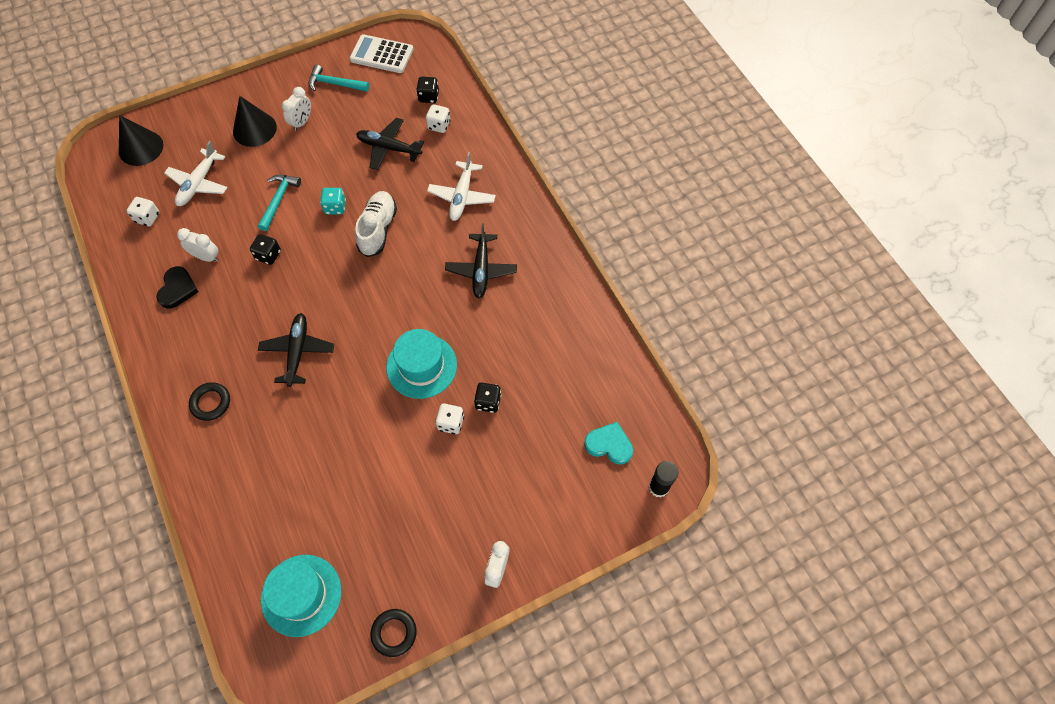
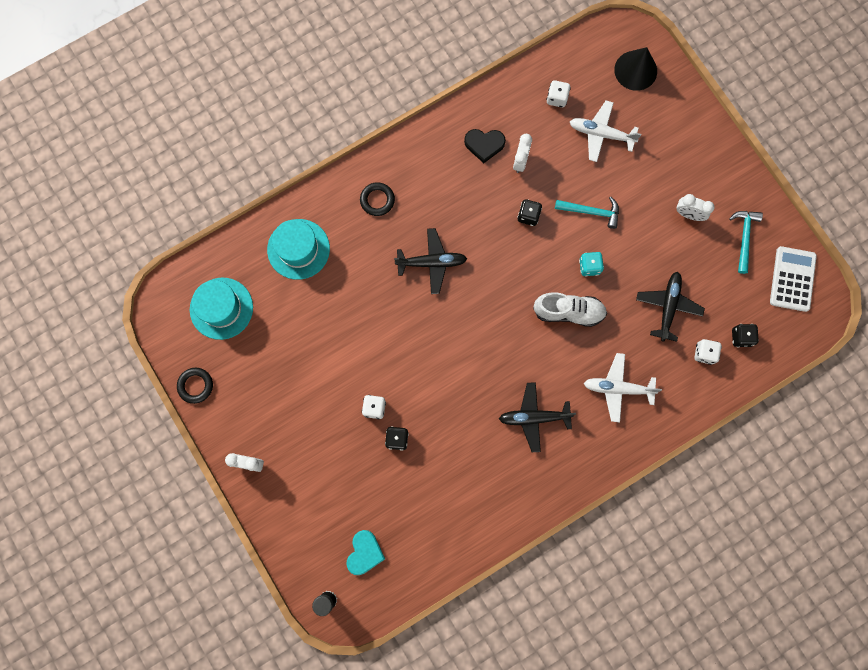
camera: 85 degrees right, 15 degrees up
black cone [233,96,277,147] -> none
turquoise hat [386,329,457,399] -> turquoise hat moved to [267,219,330,280]

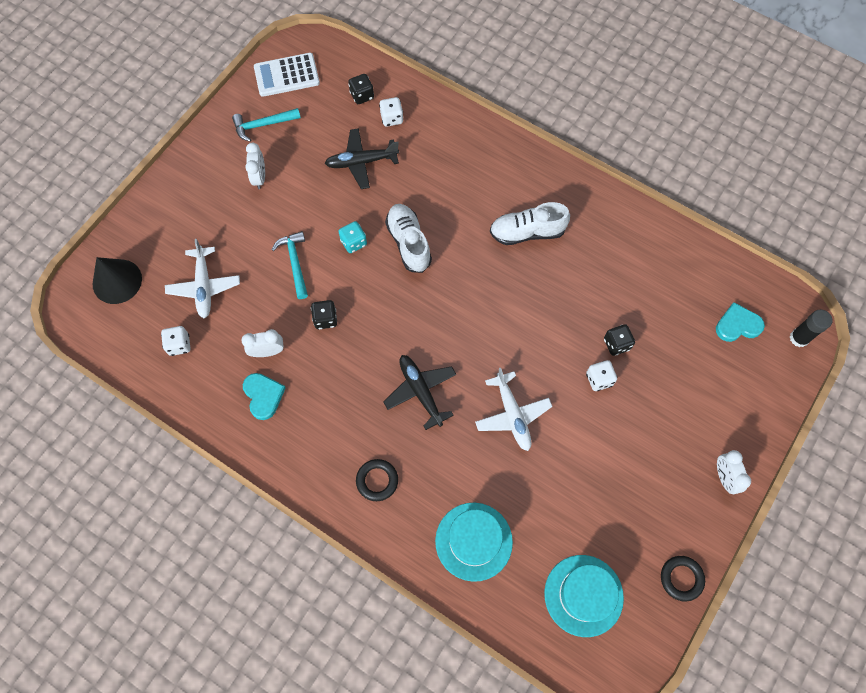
camera: 115 degrees left, 10 degrees down
black heart [464,129,506,163] -> turquoise heart [243,373,286,420]
black plane [499,382,576,452] -> white shoe [490,202,570,245]
white plane [584,353,662,422] -> white plane moved to [475,368,553,451]

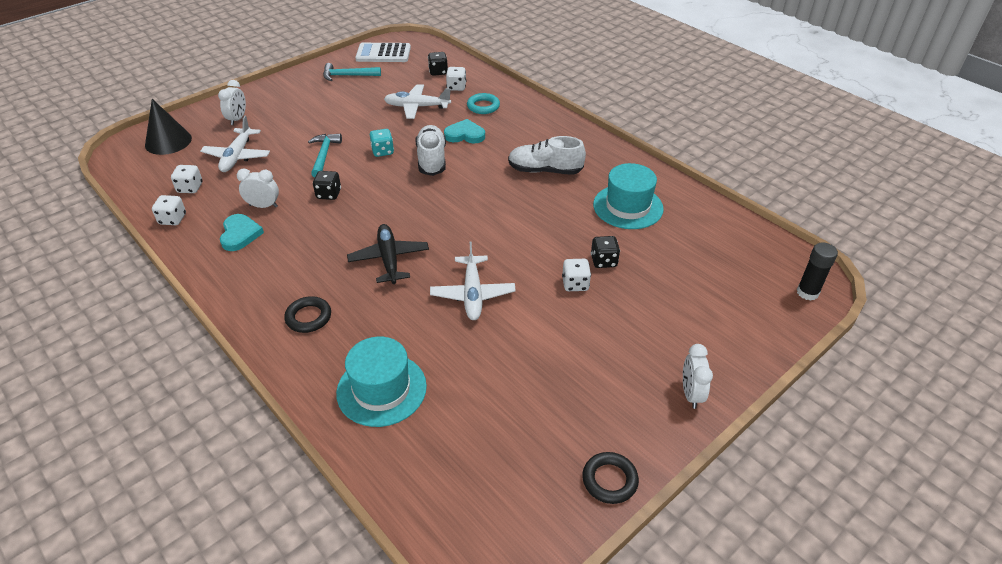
camera: 15 degrees right, 25 degrees down
white clock [245,143,265,189] -> white clock moved to [218,80,246,125]
black plane [325,128,399,189] -> white plane [384,84,451,119]
turquoise hat [544,555,624,637] -> turquoise hat moved to [593,163,664,229]
turquoise heart [716,302,765,342] -> turquoise heart moved to [444,119,485,144]
none -> white dice [152,195,186,225]
none -> turquoise ring [467,93,500,114]

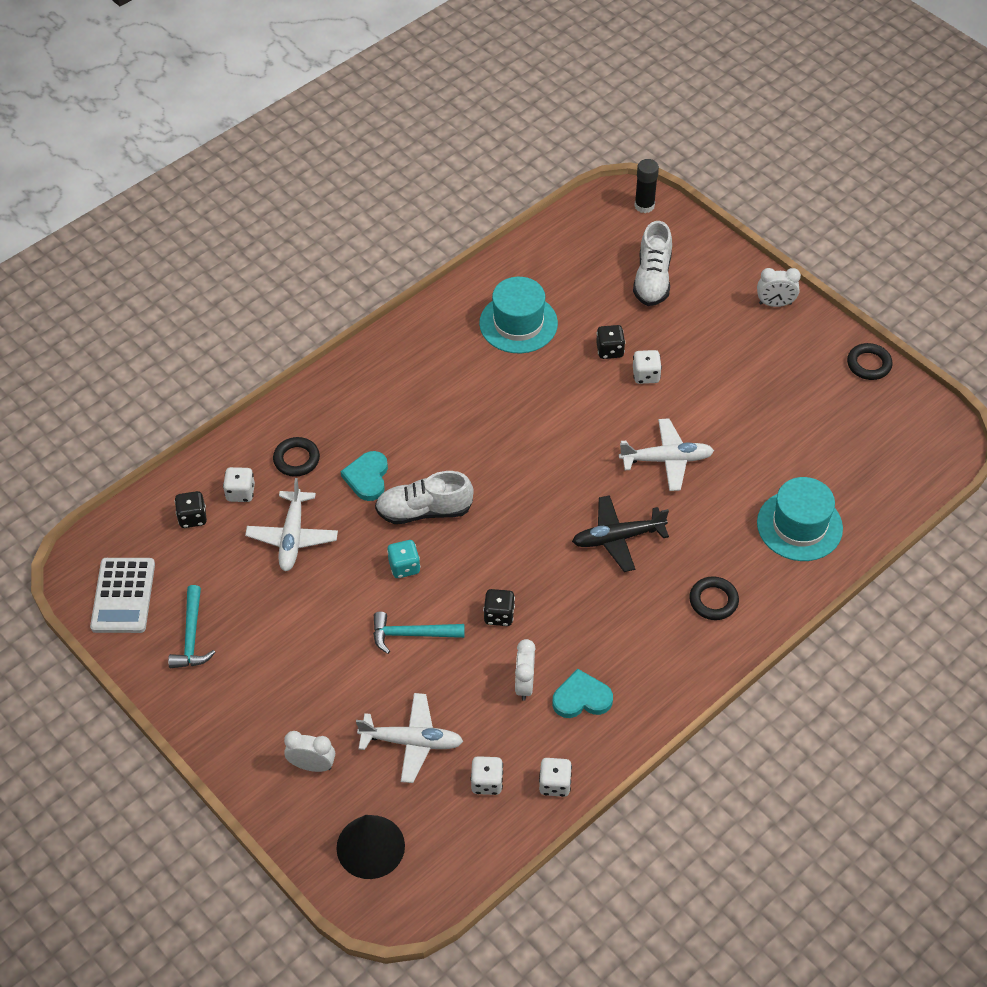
camera: 90 degrees left, 10 degrees up
turquoise ring [467,93,500,114] -> black ring [273,437,320,477]
white shoe [508,136,586,175] -> white shoe moved to [633,221,672,306]

